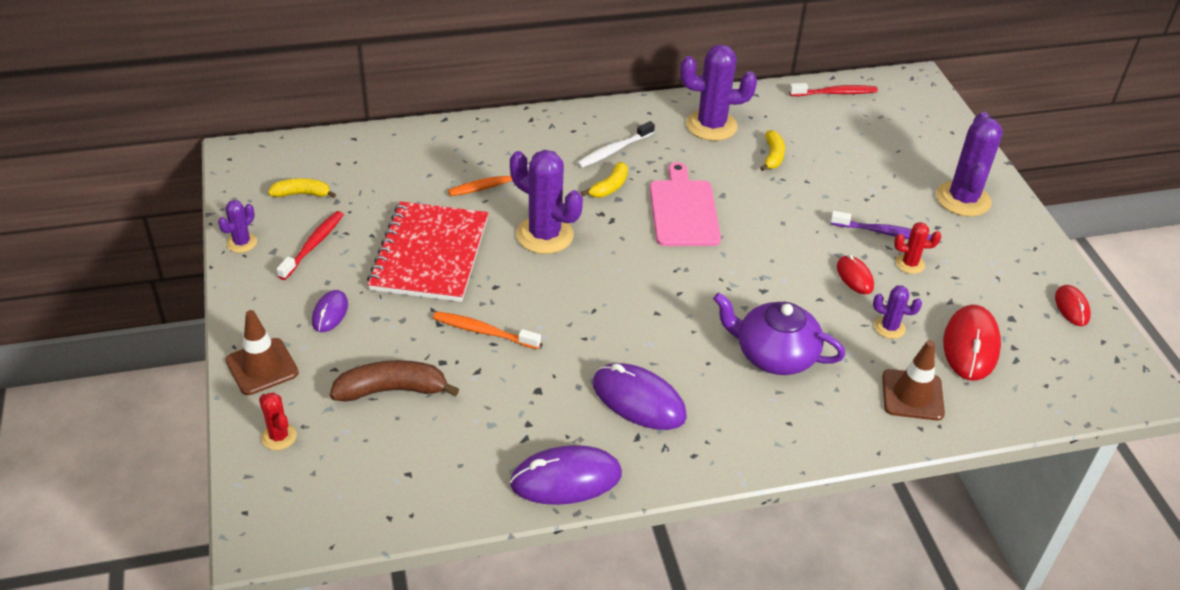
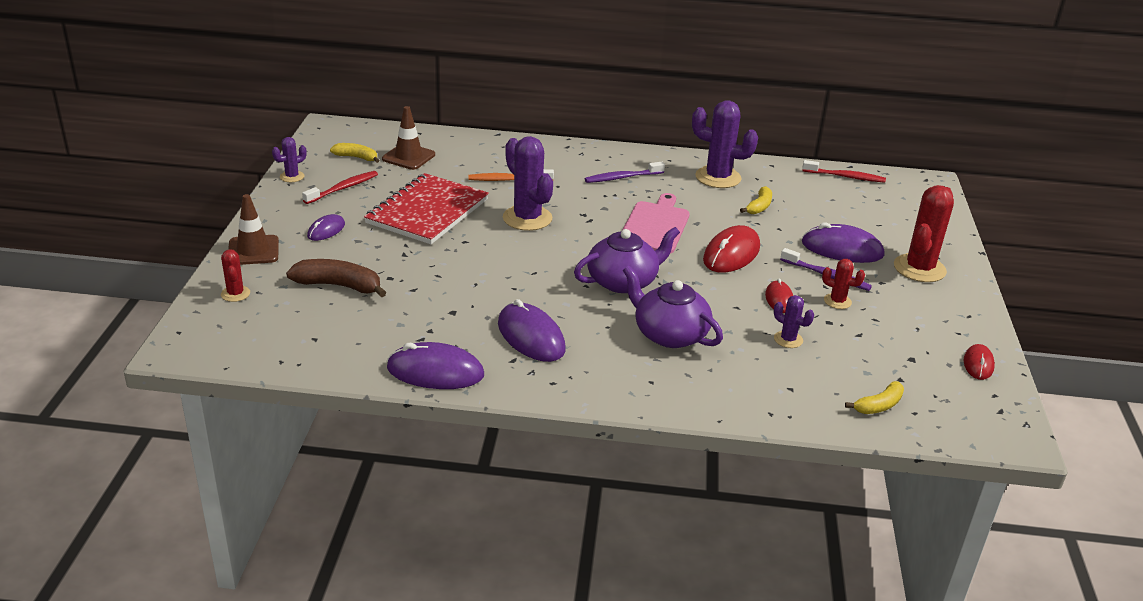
camera: 20 degrees right, 10 degrees down
orange toothbrush [433,311,541,349] -> none
white toothbrush [577,121,655,168] -> purple toothbrush [585,162,665,183]
yellow banana [581,162,628,198] -> yellow banana moved to [845,381,904,414]
brown traffic cone [882,340,945,421] -> brown traffic cone moved to [382,106,435,170]
purple cactus [936,112,1003,217] -> red cactus [894,185,954,282]
red mouse [943,305,1001,381] -> red mouse moved to [703,225,760,273]
none -> purple teapot [574,227,680,293]
none -> purple mouse [802,222,885,263]

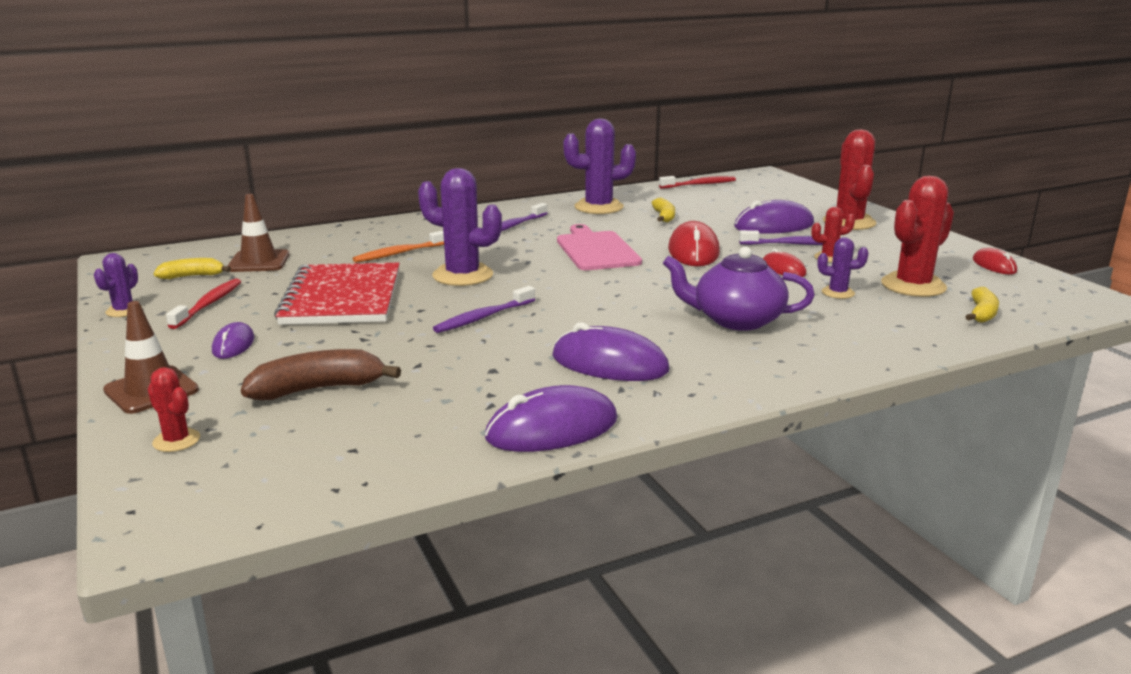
camera: 30 degrees left, 10 degrees down
purple teapot [574,227,680,293] -> none
none -> purple toothbrush [433,286,535,333]
none -> red cactus [881,176,954,297]

